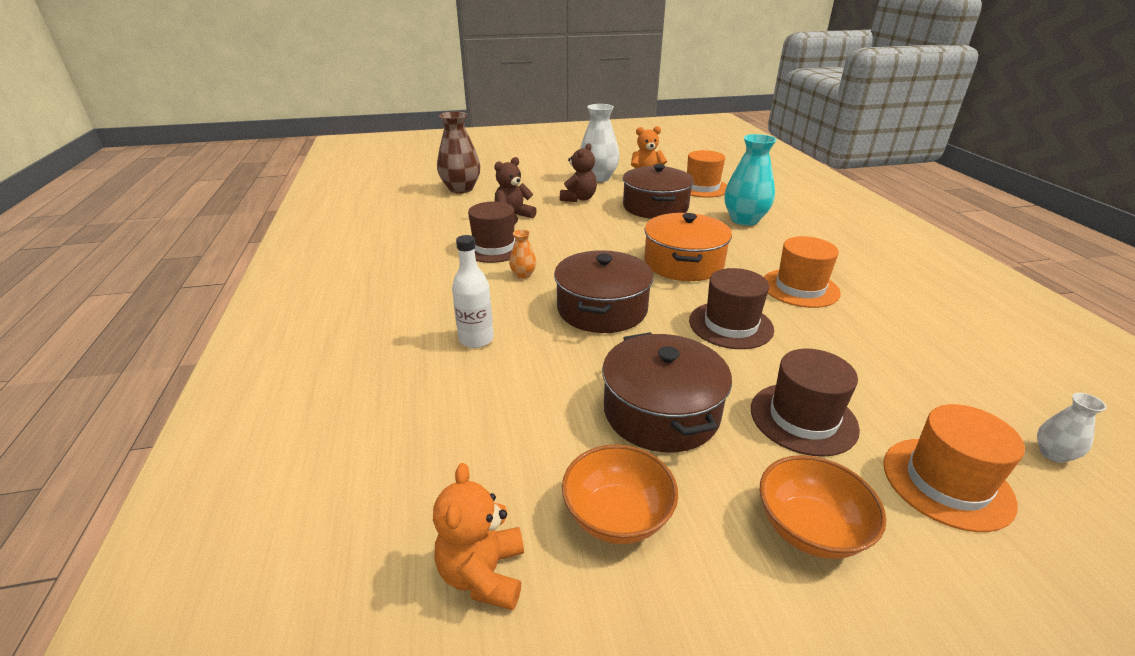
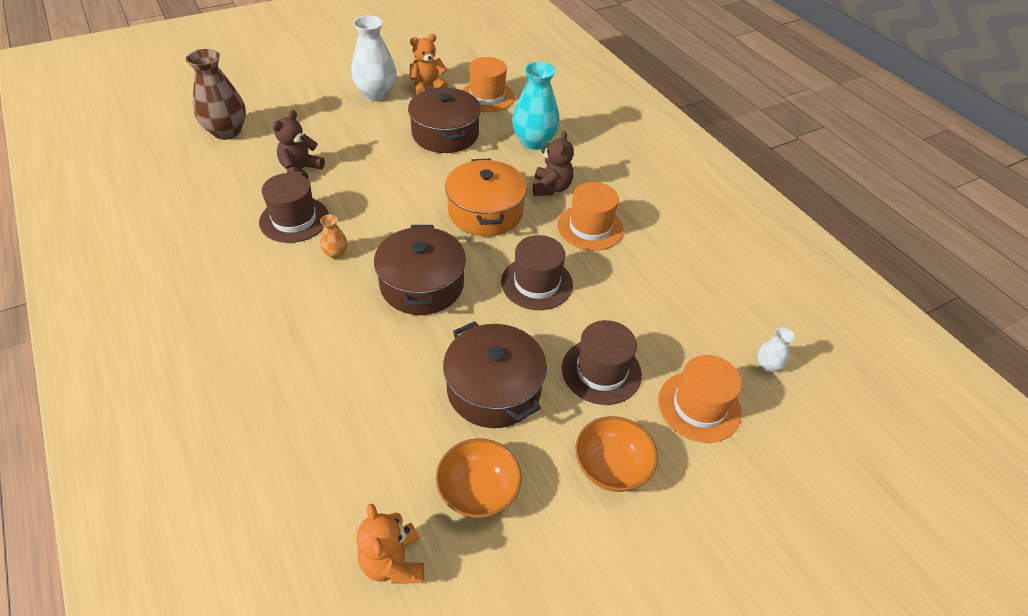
camera: 20 degrees left, 15 degrees up
white bottle [452,235,494,348] -> none
brown teddy bear [560,143,597,202] -> brown teddy bear moved to [533,131,574,196]

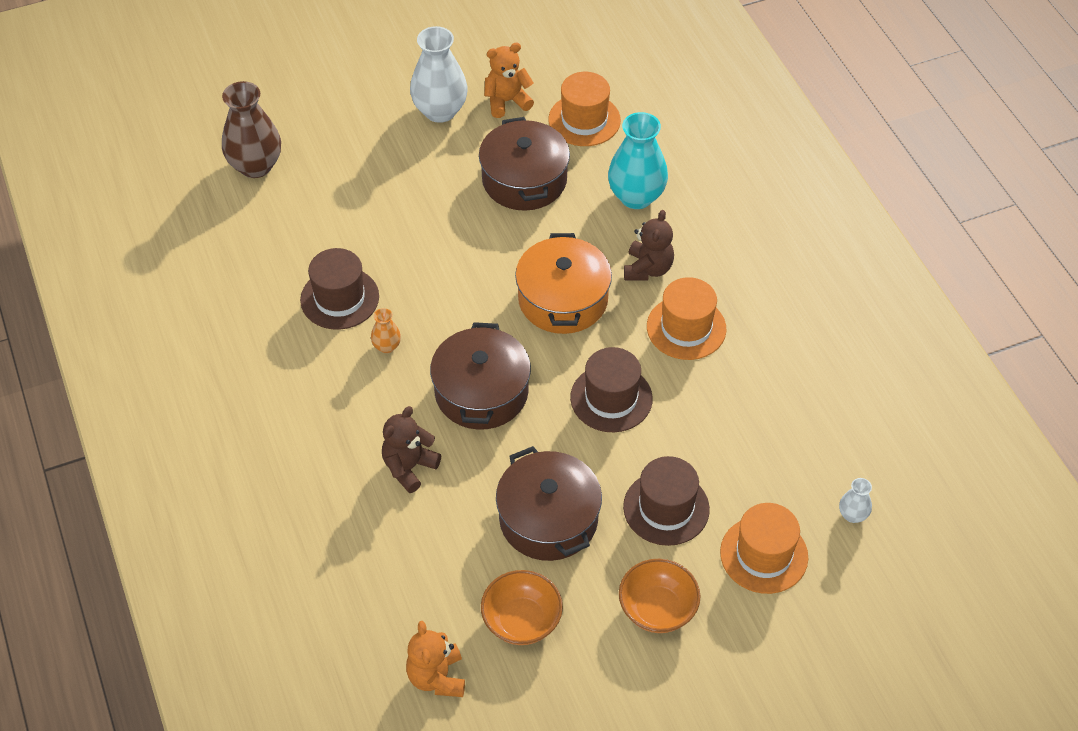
camera: 10 degrees right, 5 degrees up
brown teddy bear [273,110,325,179] -> brown teddy bear moved to [382,406,441,493]

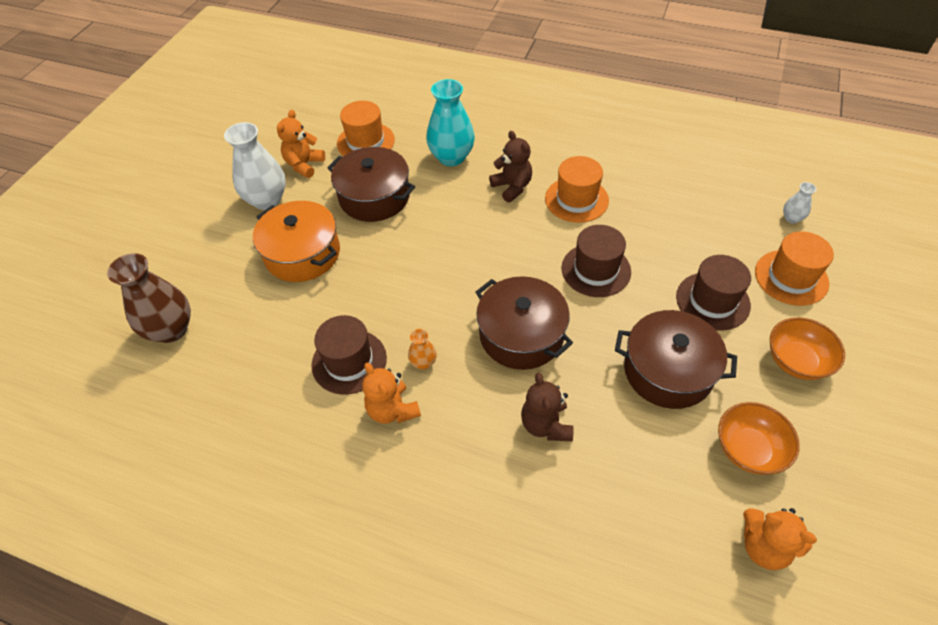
camera: 45 degrees left, 0 degrees up
orange pot [515,233,612,334] -> orange pot moved to [253,201,340,282]
none -> orange teddy bear [363,363,421,424]

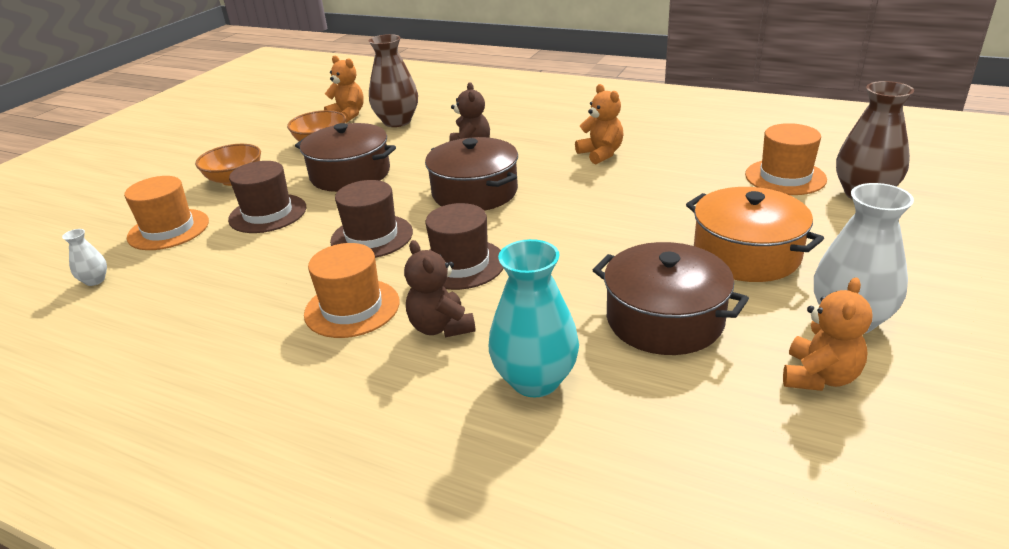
camera: 175 degrees left, 20 degrees down
brown hat [312,315,387,395] -> brown hat moved to [425,203,503,290]
orange hat [337,101,395,156] -> orange hat moved to [745,123,827,195]
orange vase [408,329,437,370] -> none
none -> brown vase [369,34,418,127]

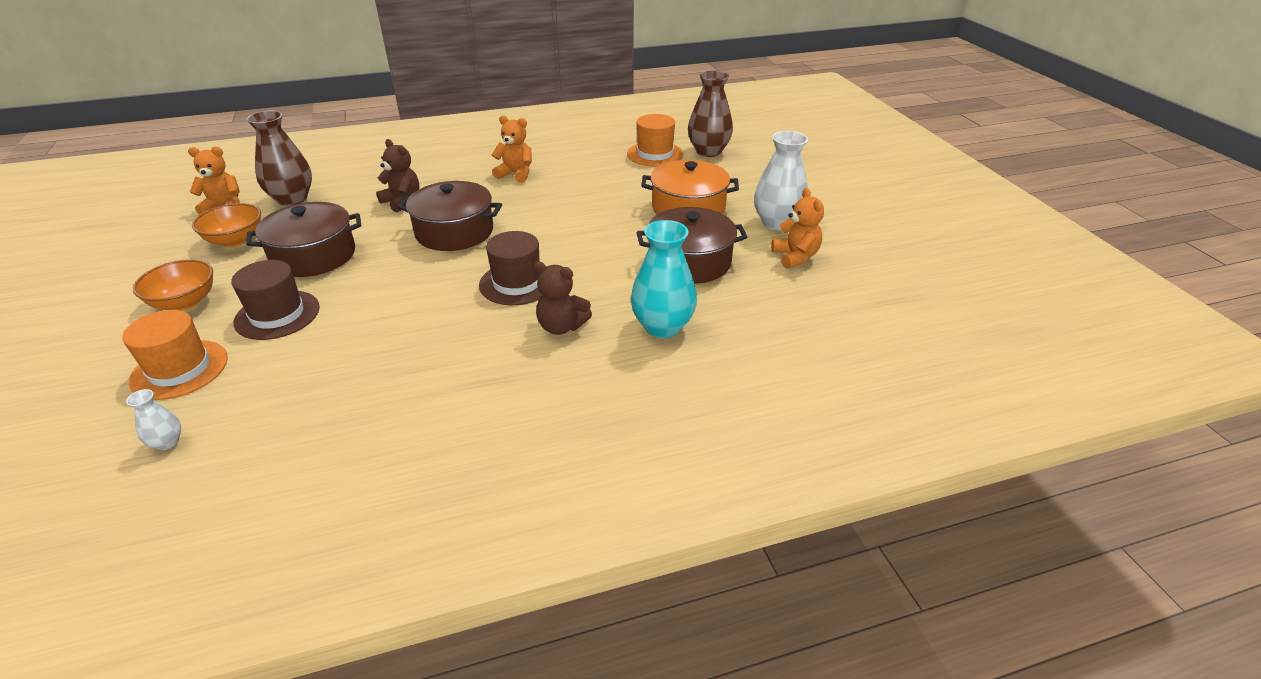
camera: 45 degrees left, 5 degrees up
orange hat [304,243,400,338] -> none
brown hat [330,180,413,258] -> none

